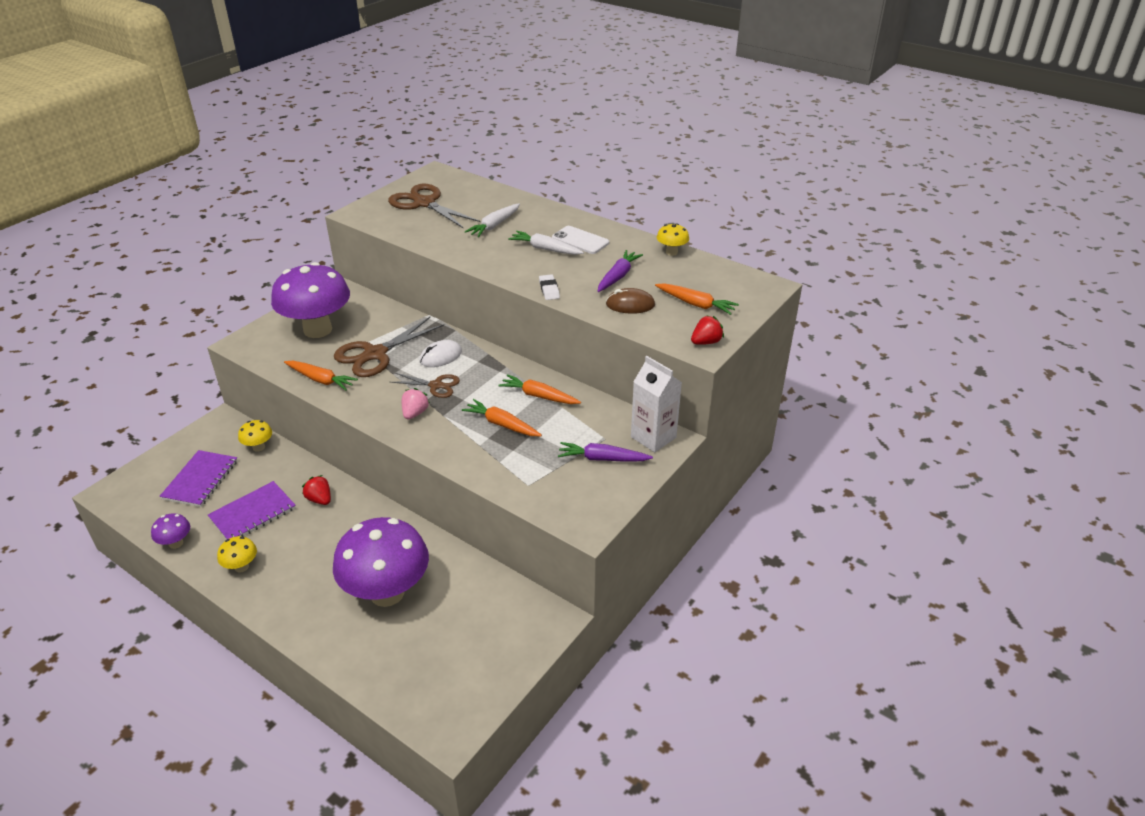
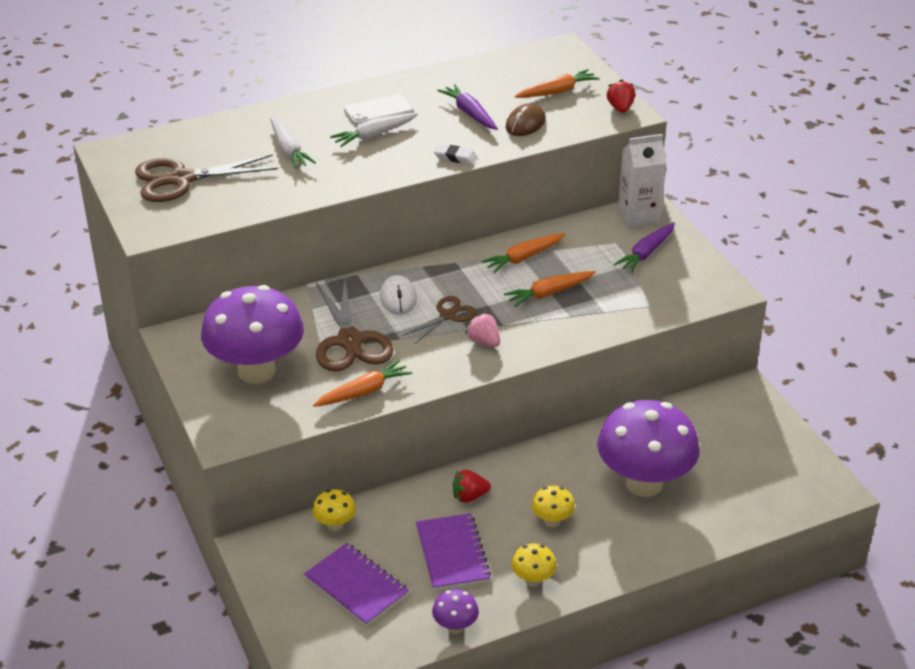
camera: 60 degrees left, 0 degrees up
yellow mushroom [657,223,689,256] -> yellow mushroom moved to [531,485,575,527]

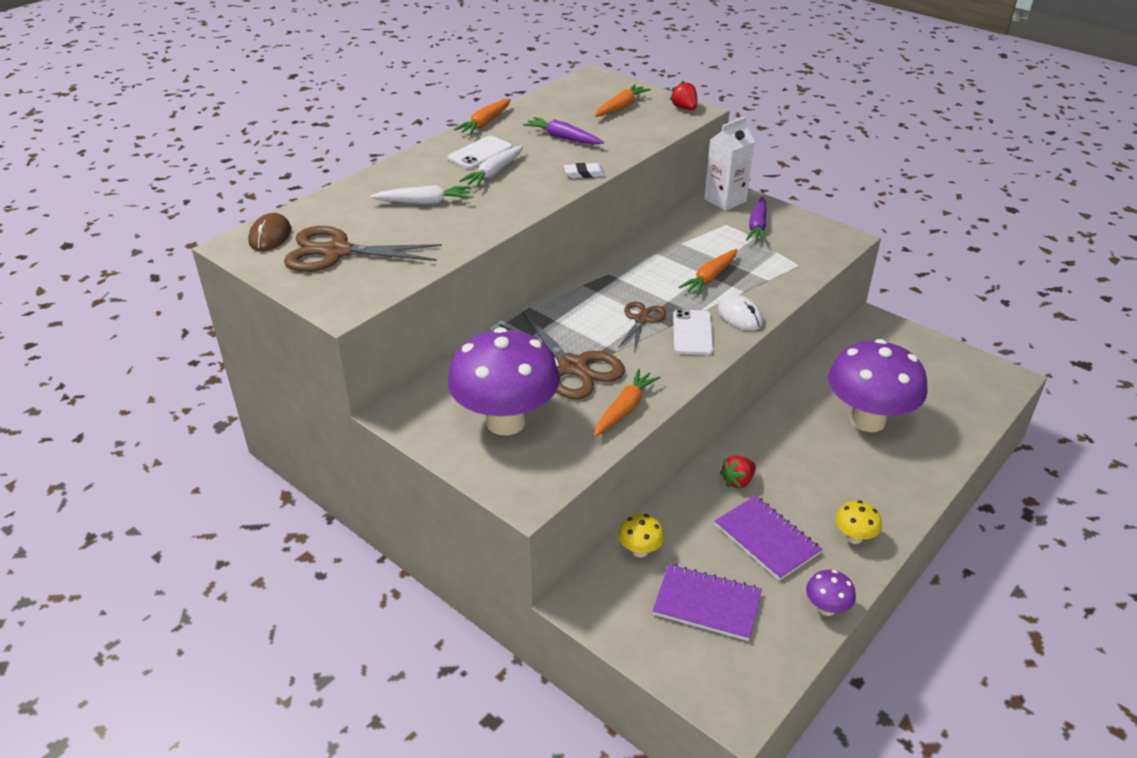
camera: 25 degrees left, 0 degrees up
brown scissors [135,154,278,202] -> brown scissors turned 45 degrees clockwise [284,226,442,272]
white carrot [270,117,316,169] -> white carrot turned 45 degrees counterclockwise [370,185,471,204]
white mouse [380,275,417,315] -> white mouse moved to [718,294,763,330]
pink strawberry [465,313,500,347] -> white phone [673,309,714,355]
orange carrot [481,233,565,273] -> orange carrot moved to [454,99,511,135]
brown mouse [506,103,546,136] -> brown mouse moved to [248,213,291,251]
yellow mushroom [531,485,575,527] -> none

